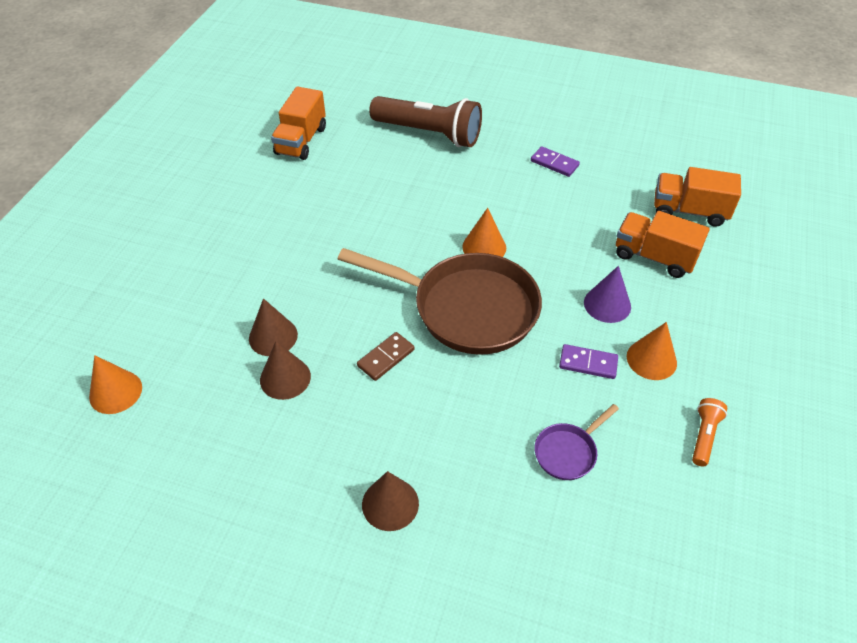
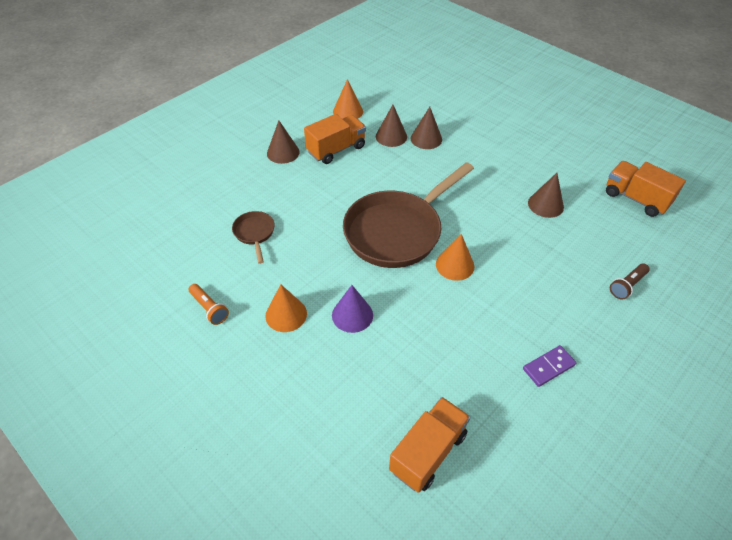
camera: 115 degrees right, 0 degrees up
orange cone [89,355,142,414] -> orange cone moved to [333,79,363,119]
brown domino [357,332,415,381] -> none
brown flashlight [369,96,482,147] -> brown flashlight [610,263,650,299], size x0.44
purple pan [534,404,619,480] -> brown pan [232,211,275,264]
purple domino [559,344,618,379] -> none
orange truck [616,211,710,278] -> orange truck moved to [304,114,366,164]
none -> brown cone [528,173,564,218]

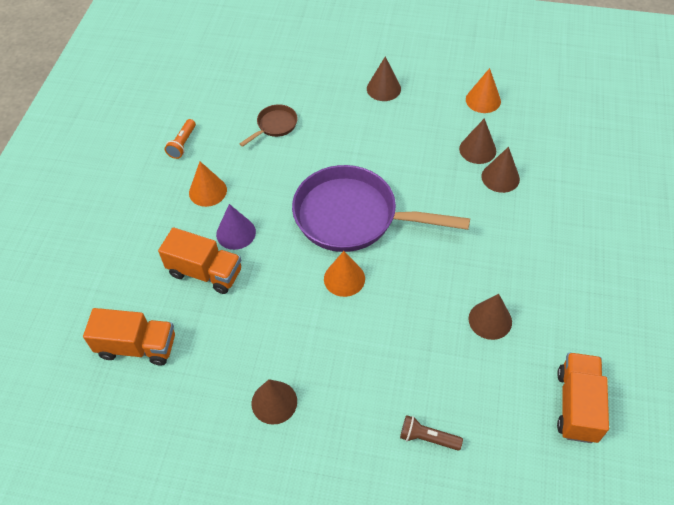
camera: 60 degrees right, 5 degrees up
orange truck [304,114,366,164] -> orange truck moved to [158,227,241,294]
brown pan [343,162,474,268] -> purple pan [292,165,470,252]
purple domino [523,345,576,387] -> brown cone [252,379,297,425]

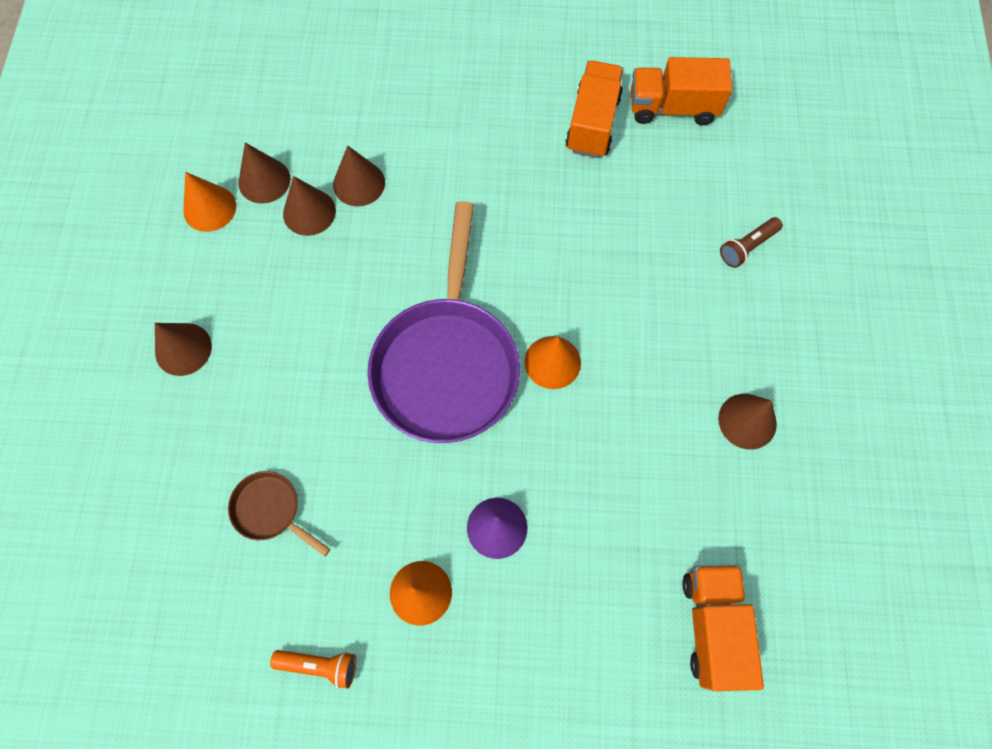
camera: 100 degrees left, 15 degrees up
orange truck [158,227,241,294] -> orange truck moved to [565,61,624,158]
brown flashlight [400,415,463,451] -> brown flashlight turned 45 degrees clockwise [720,217,783,268]
brown cone [469,294,512,340] -> brown cone moved to [238,143,291,204]

